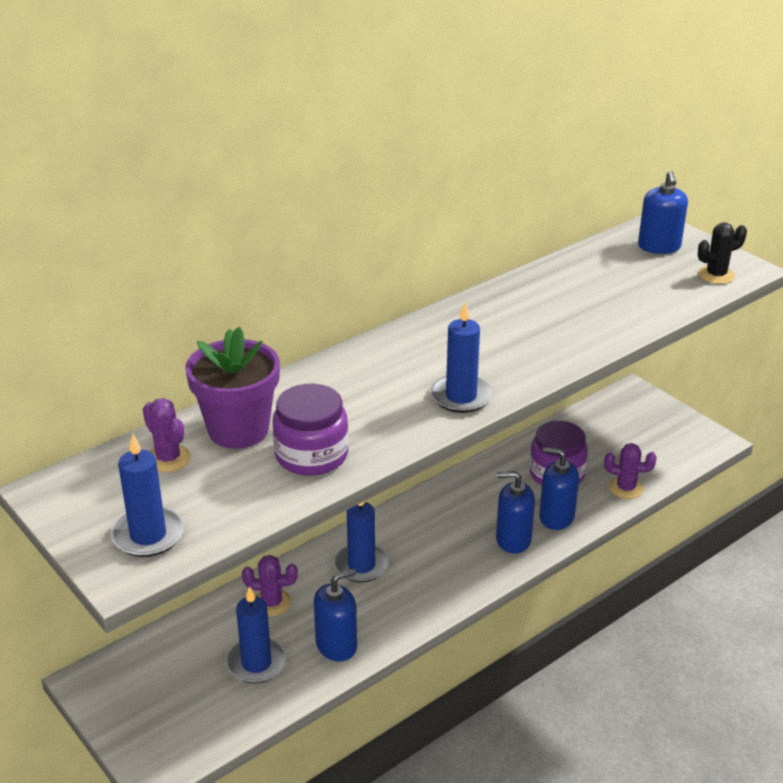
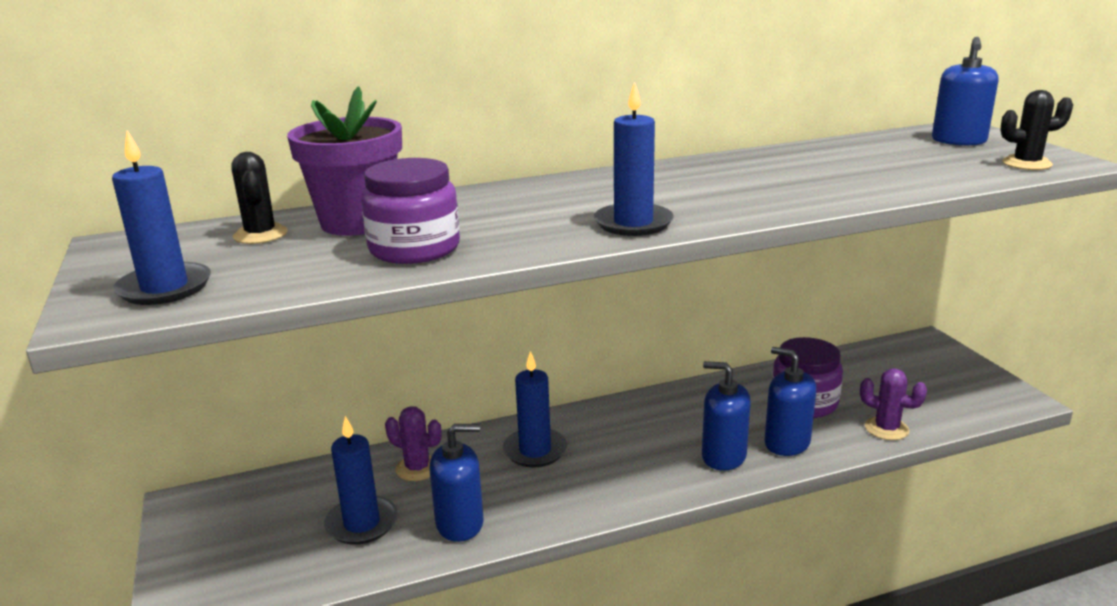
camera: 20 degrees right, 10 degrees down
purple cactus [143,398,191,472] -> black cactus [231,152,288,244]

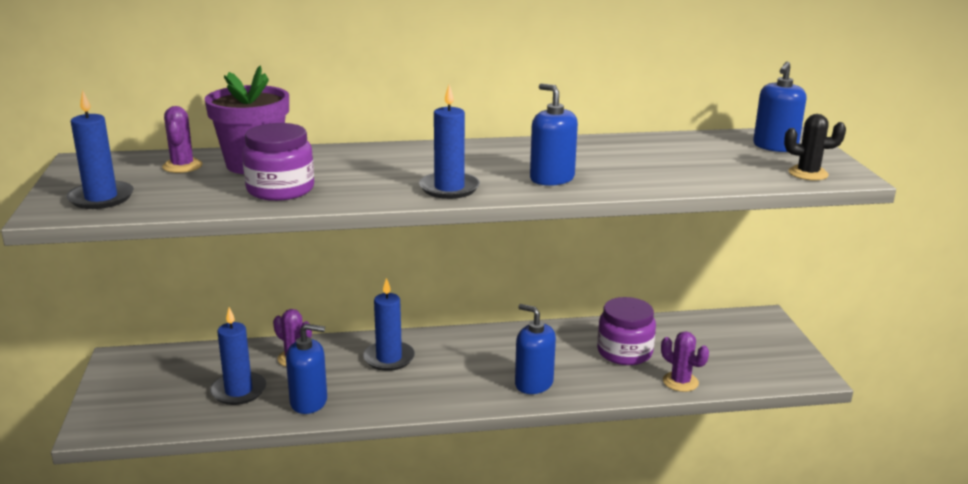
camera: 10 degrees right, 0 degrees up
black cactus [231,152,288,244] -> purple cactus [162,106,202,173]
blue soap dispenser [764,347,816,456] -> blue soap dispenser moved to [530,83,578,186]

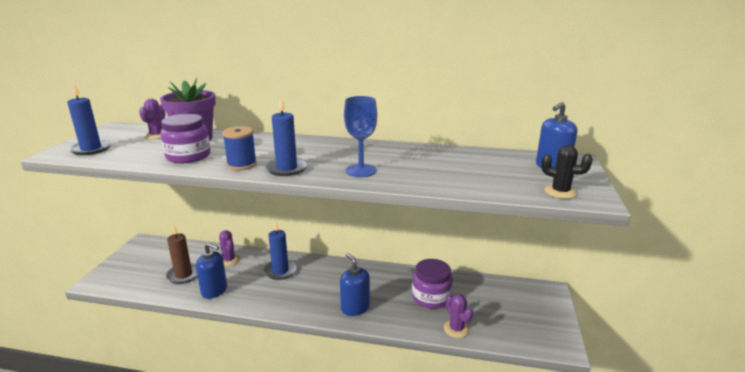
camera: 20 degrees right, 0 degrees up
blue candle [210,307,266,405] -> brown candle [165,224,197,284]
blue soap dispenser [530,83,578,186] -> blue goblet [344,96,377,177]
none -> blue spool [222,126,257,170]

